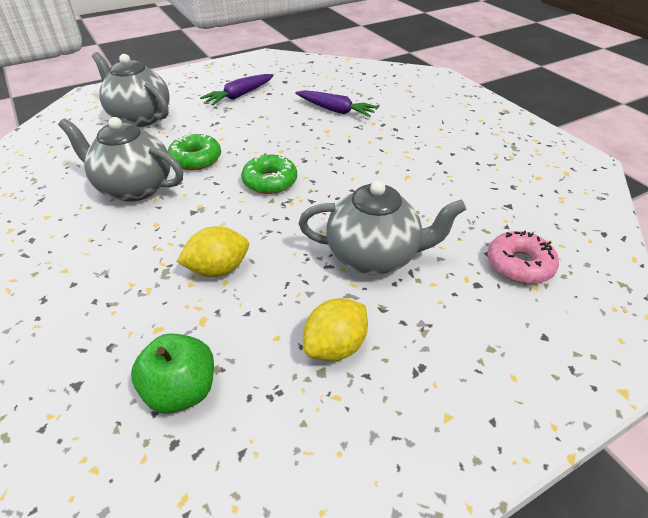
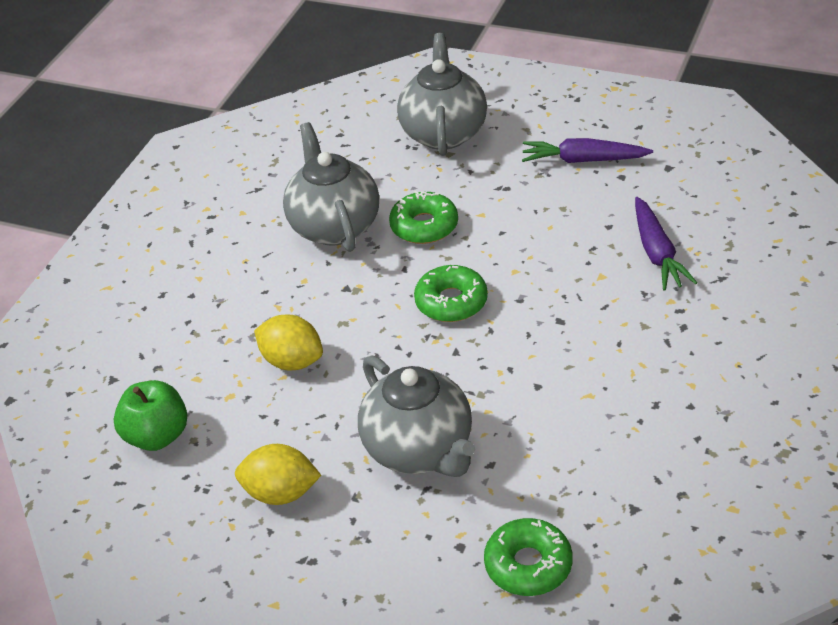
camera: 55 degrees right, 0 degrees up
pink donut [487,231,559,284] -> green donut [484,518,573,596]

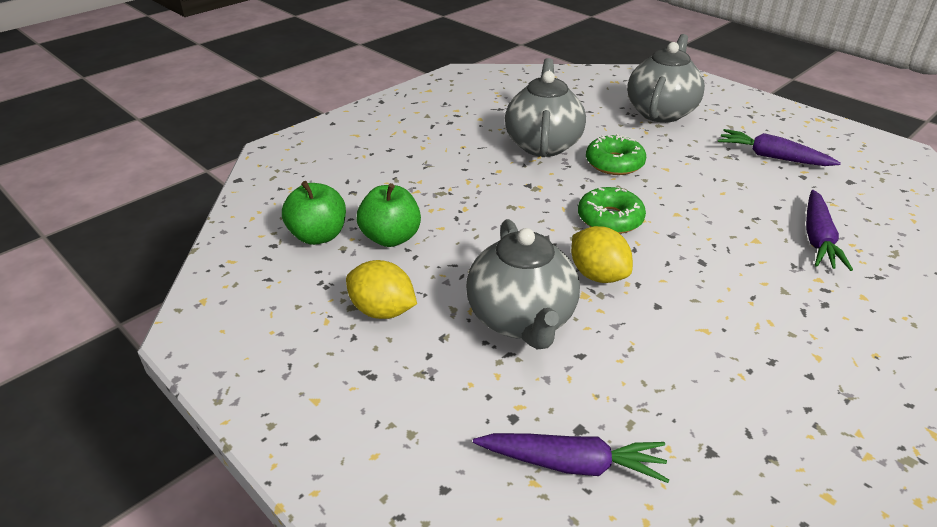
camera: 20 degrees right, 5 degrees down
yellow lemon [254,315,323,370] -> yellow lemon moved to [571,226,633,283]
green donut [484,518,573,596] -> purple carrot [473,433,669,483]
none -> green apple [357,183,421,247]

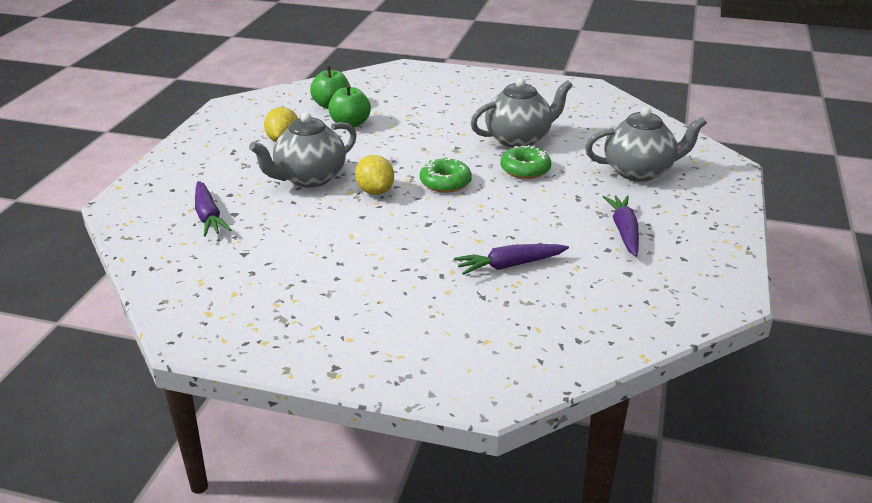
camera: 60 degrees right, 5 degrees down
yellow lemon [571,226,633,283] -> yellow lemon turned 45 degrees counterclockwise [355,155,394,195]

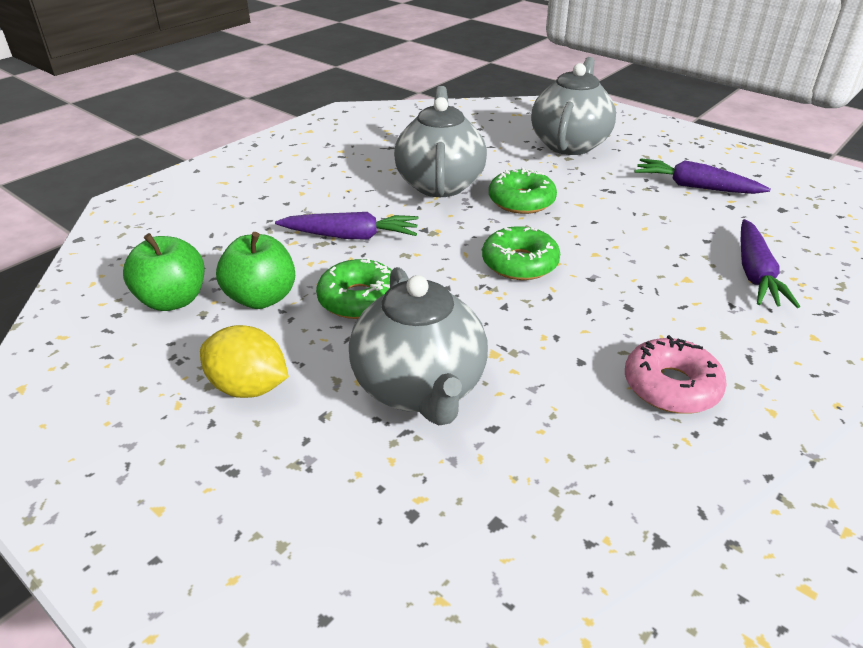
camera: 65 degrees left, 5 degrees up
purple carrot [195,181,232,237] -> purple carrot moved to [275,212,419,240]
yellow lemon [355,155,394,195] -> none
none -> green donut [316,258,392,319]
none -> pink donut [625,335,727,414]

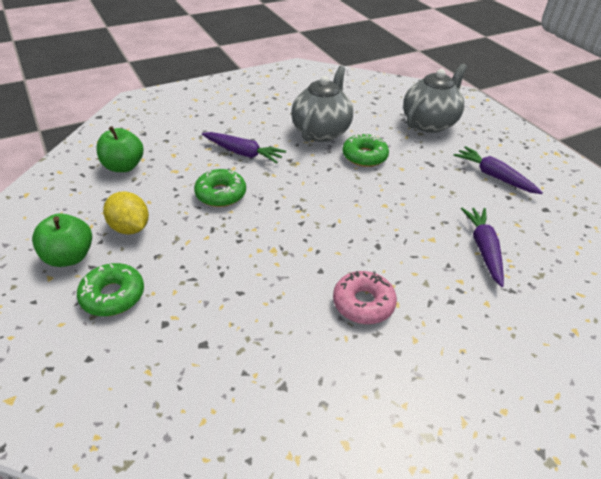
camera: 20 degrees right, 5 degrees up
green apple [216,232,295,309] -> green apple moved to [32,213,92,267]
grey teapot [349,267,488,425] -> none
green donut [482,226,560,280] -> green donut moved to [77,263,144,316]
purple carrot [741,219,800,308] -> purple carrot turned 150 degrees clockwise [461,208,504,287]

